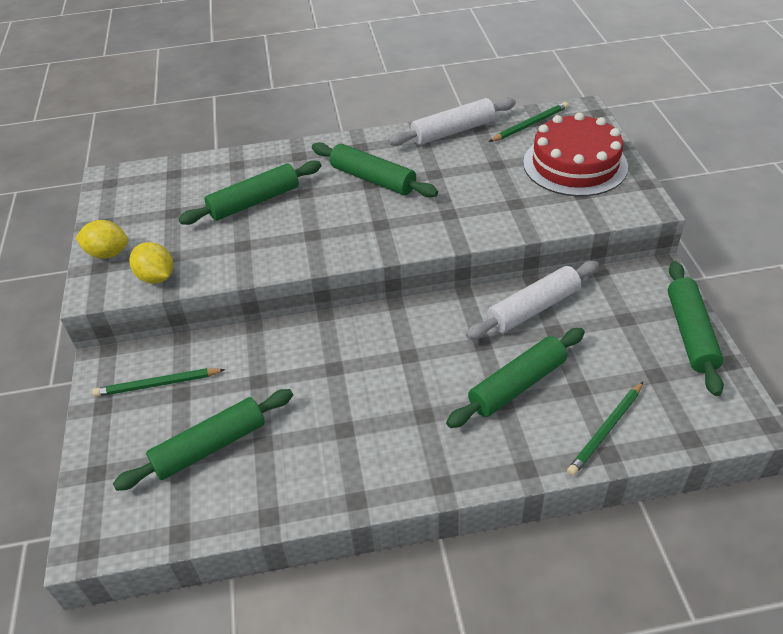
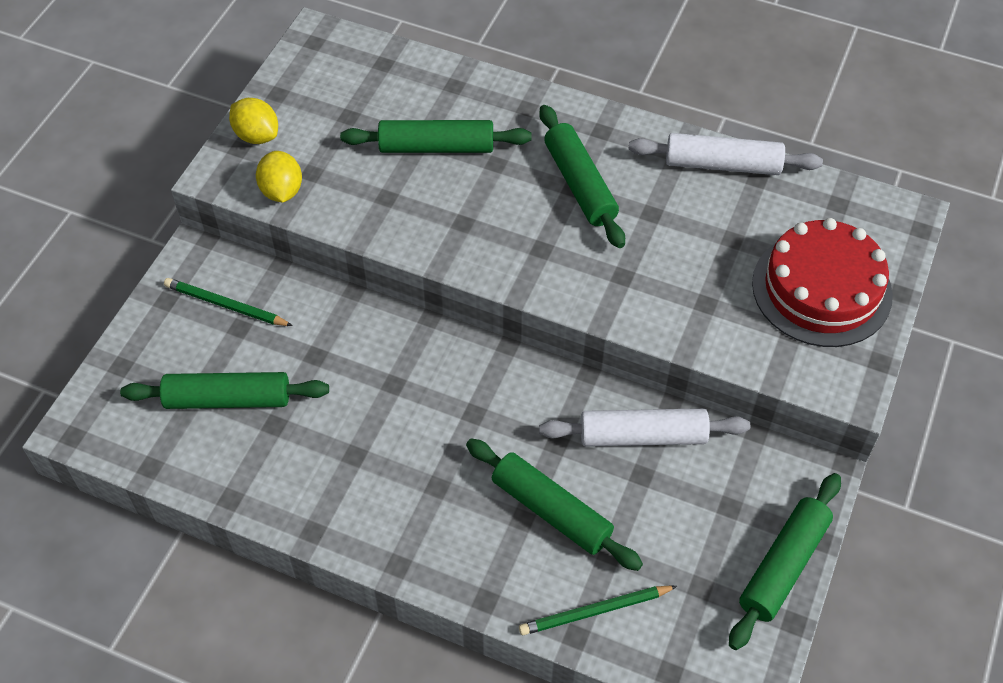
camera: 30 degrees right, 10 degrees up
green rolling pin [446,328,585,428] -> green rolling pin turned 45 degrees clockwise [466,439,643,571]
green pencil [489,102,568,142] -> none

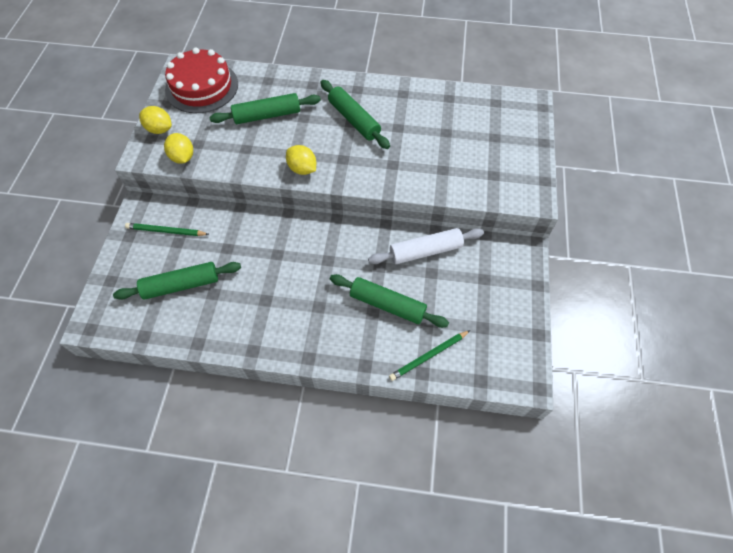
camera: 15 degrees left, 5 degrees up
white rolling pin [628,133,823,175] -> none
green rolling pin [729,473,841,650] -> none
red cake [752,218,893,347] -> red cake moved to [165,48,238,113]
none -> yellow lemon [286,145,316,175]

